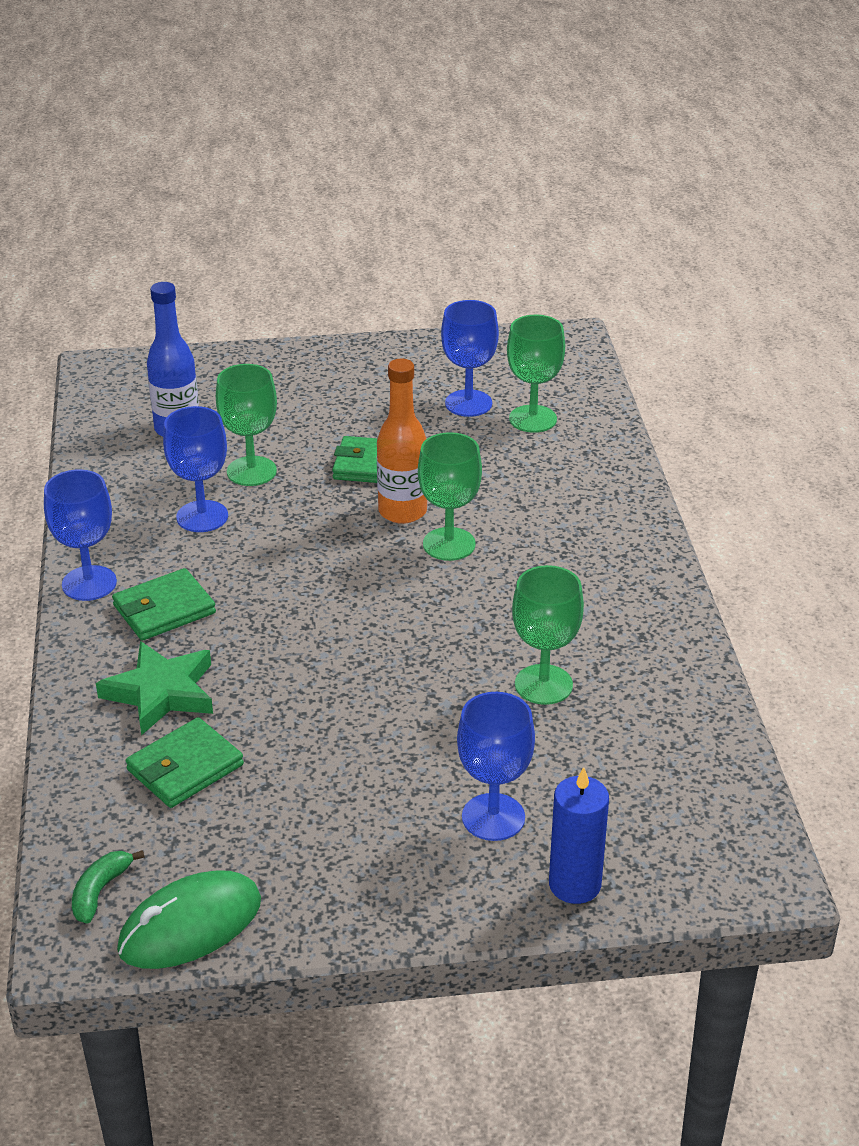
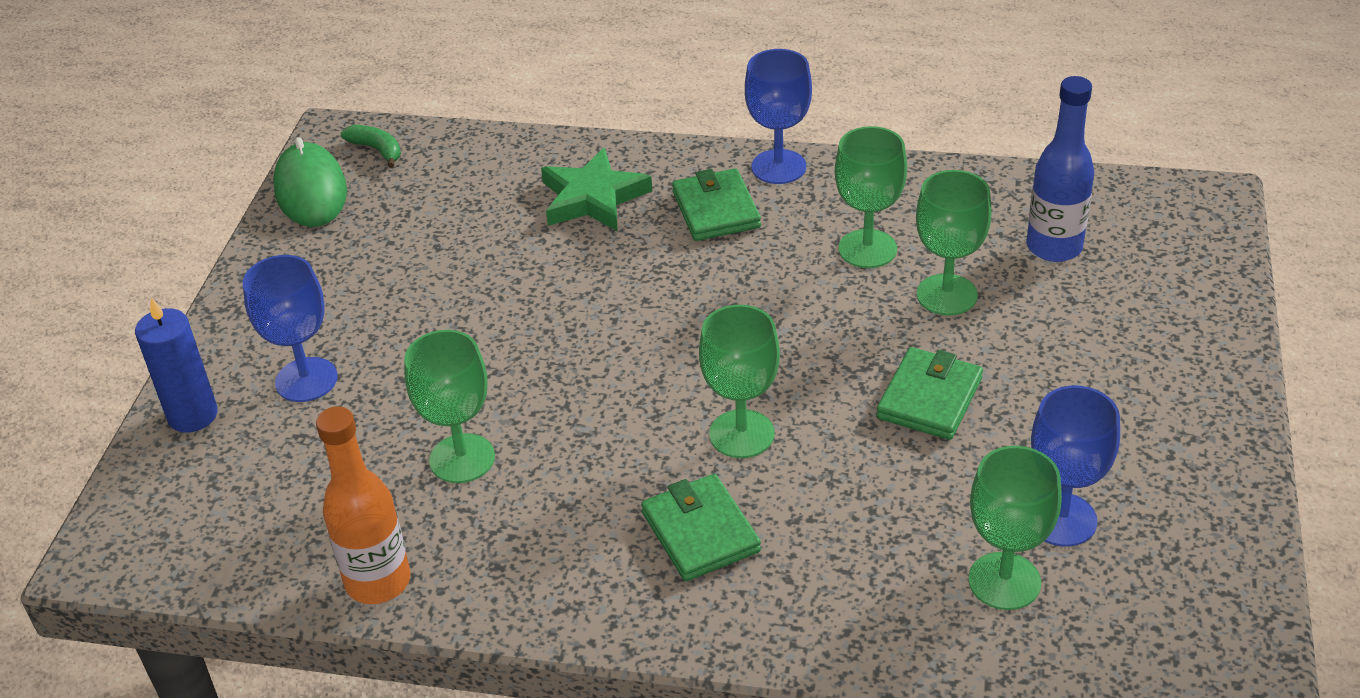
camera: 110 degrees right, 5 degrees up
green wallet [126,717,244,808] -> green wallet moved to [641,474,761,581]
blue goblet [163,406,228,532] -> green goblet [835,126,907,268]
orange bottle [377,359,427,524] -> orange bottle moved to [316,406,411,604]

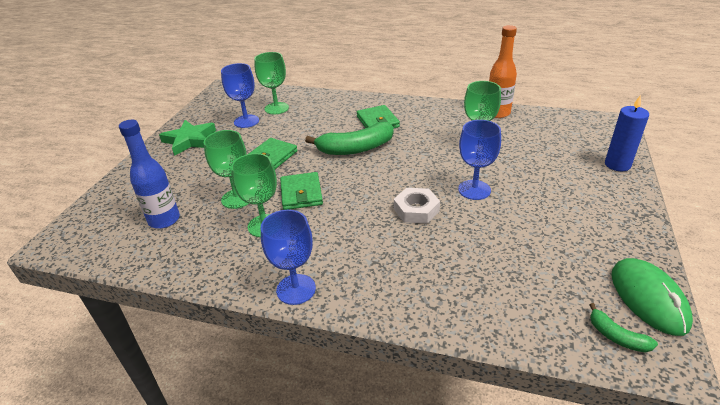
camera: 175 degrees left, 5 degrees down
blue goblet [243,255,338,402] -> blue goblet moved to [458,120,501,200]
green star [541,148,652,231] -> green star moved to [159,120,216,156]
green wallet [672,168,761,241] -> green wallet moved to [280,172,323,210]
green goblet [699,305,780,458] -> green banana [305,122,394,155]
none -> white nut [394,188,440,224]

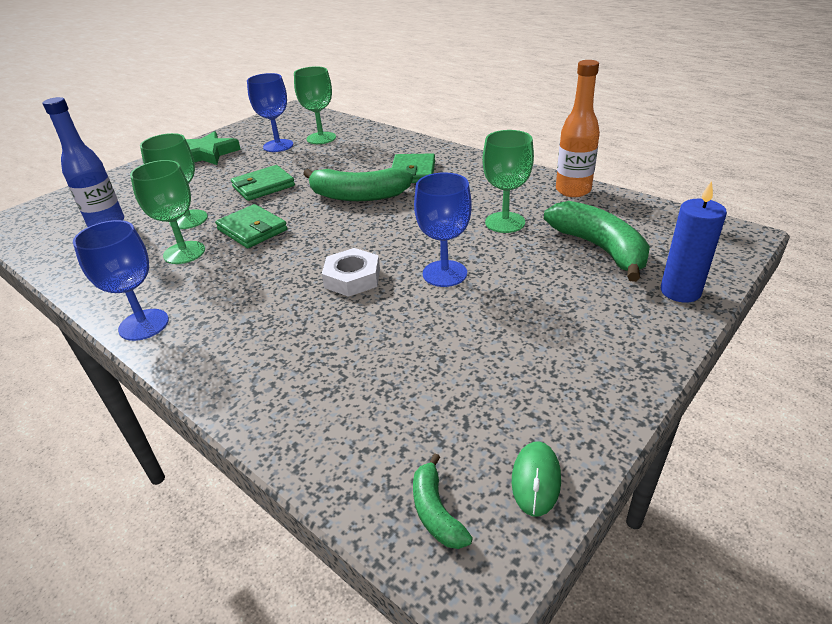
camera: 25 degrees right, 0 degrees up
green wallet [280,172,323,210] -> green wallet turned 60 degrees counterclockwise [215,204,287,248]
green mouse [611,258,693,336] -> green mouse [512,441,561,517], size x0.56
none -> green banana [544,201,650,282]

